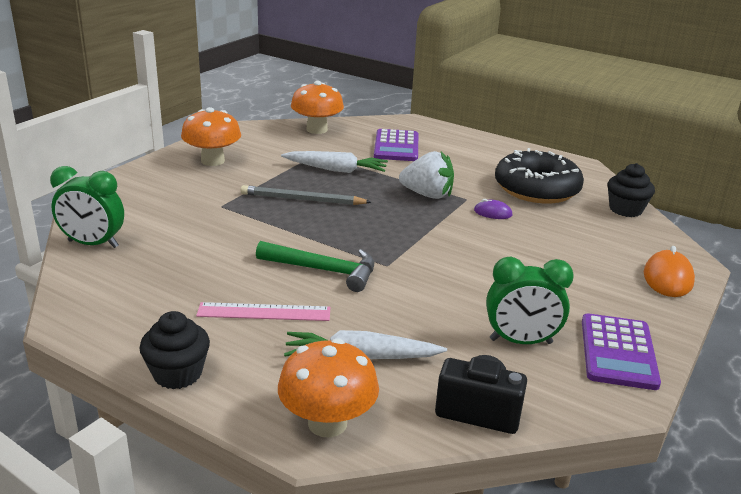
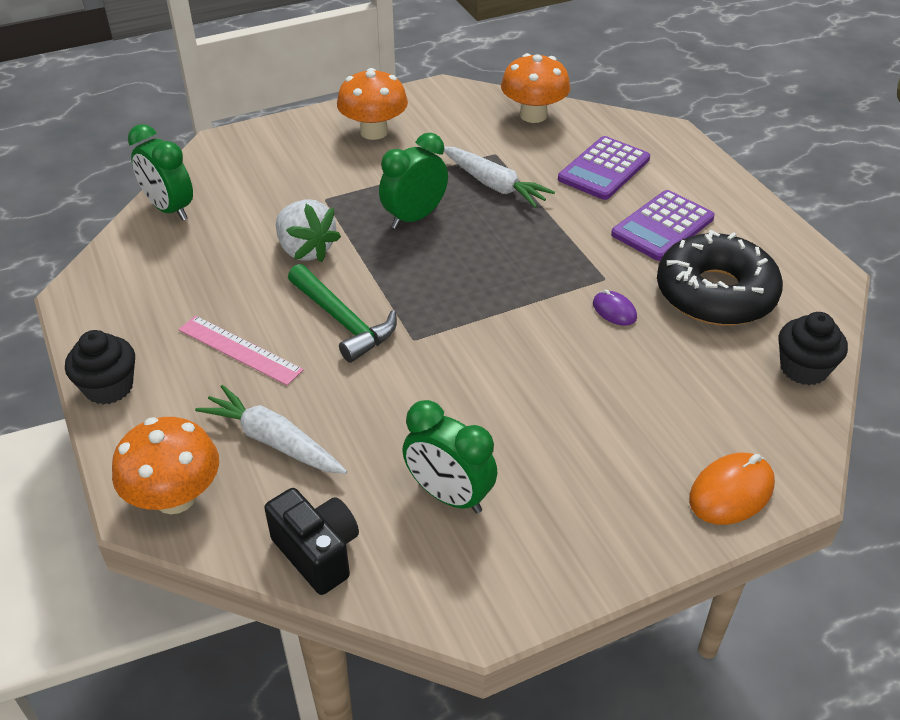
camera: 35 degrees right, 15 degrees up
grey pencil [241,185,371,205] -> green clock [379,133,448,229]
white strawberry [399,151,454,199] -> white strawberry moved to [276,199,341,262]
purple calculator [582,313,661,390] -> purple calculator moved to [611,190,715,261]

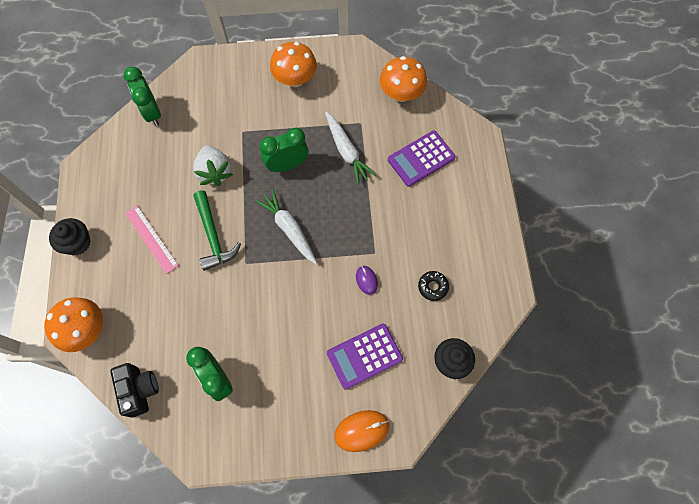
camera: 20 degrees right, 25 degrees up
white carrot [195,385,347,474] -> white carrot moved to [255,189,317,264]
purple calculator [611,190,715,261] -> purple calculator moved to [327,324,403,390]
black donut [657,230,783,326] -> black donut [418,271,449,301], size x0.41

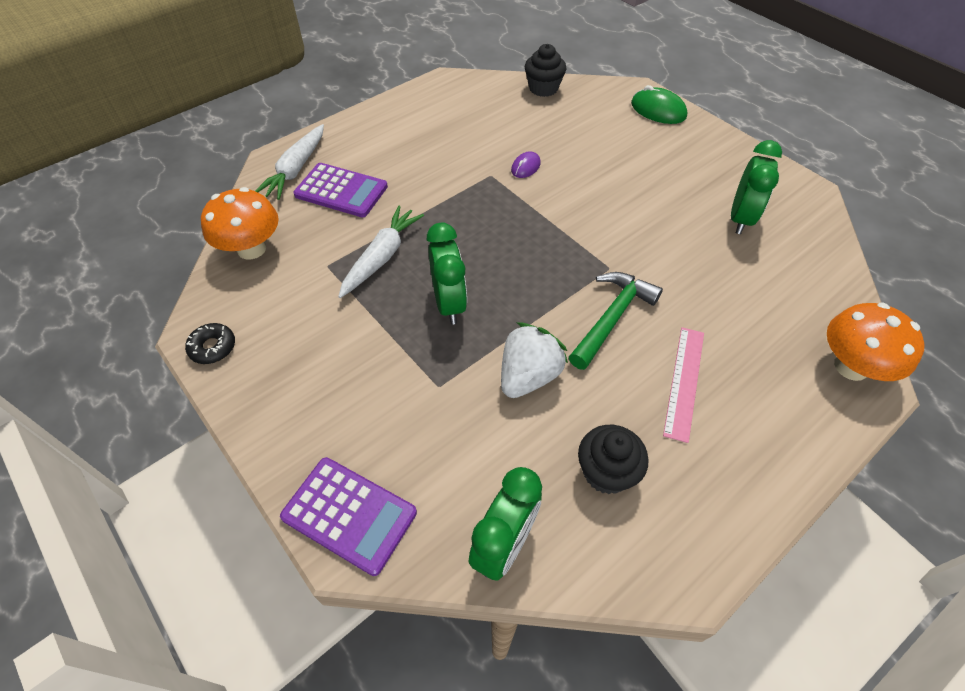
camera: 125 degrees left, 15 degrees down
black cupcake [49,218,91,255] -> black cupcake moved to [578,425,649,494]
black camera [110,363,159,418] -> none
white carrot [255,189,317,264] -> white carrot moved to [255,124,324,200]
green clock [260,128,308,172] -> green clock turned 135 degrees counterclockwise [427,223,467,324]
orange mushroom [270,42,317,87] -> none
purple calculator [327,324,403,390] -> purple calculator moved to [280,457,417,576]
orange mouse [334,410,390,452] -> green mouse [631,85,687,124]
black donut [418,271,449,301] -> black donut moved to [185,323,235,364]

